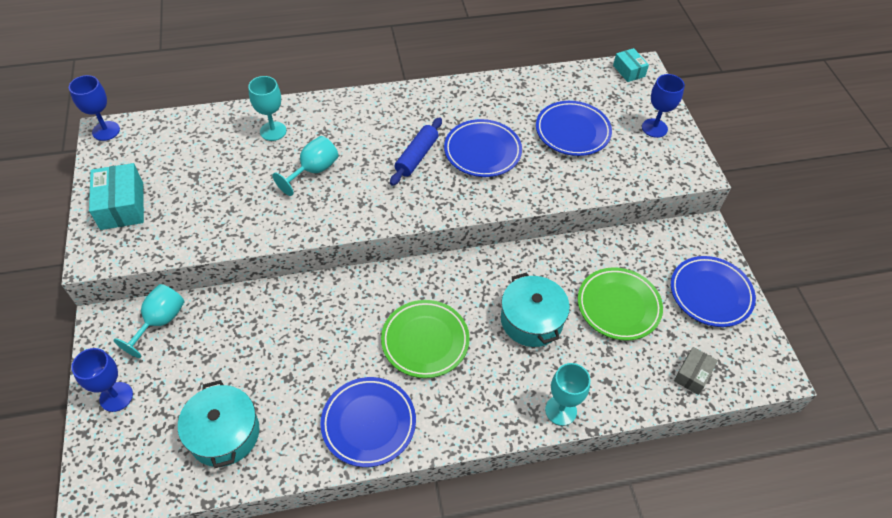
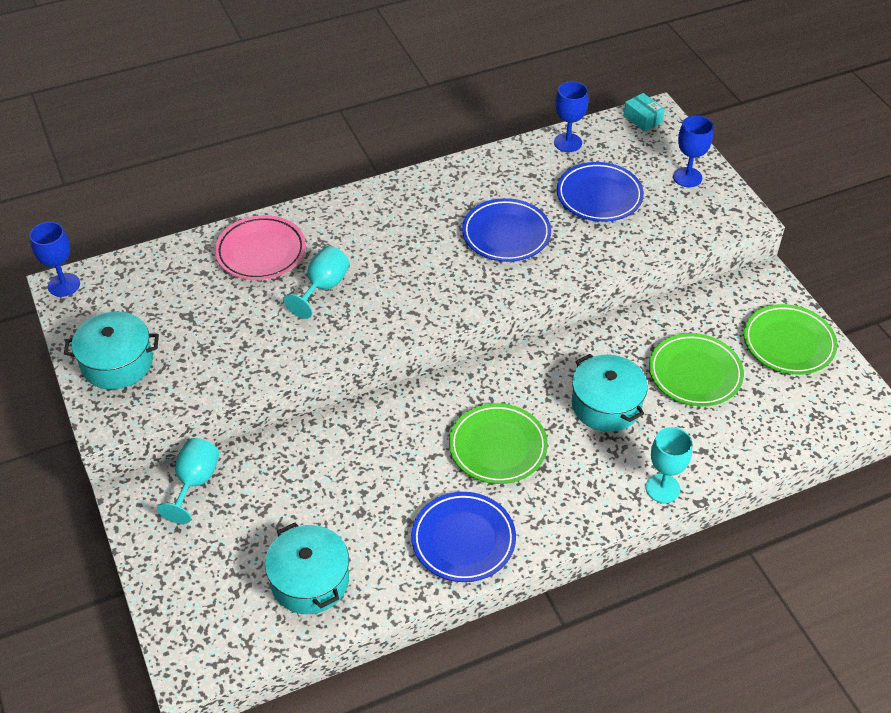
camera: 10 degrees left, 5 degrees down
blue goblet [71,348,133,412] -> blue goblet moved to [554,81,588,152]
turquoise box [89,163,144,230] -> turquoise pot [64,312,159,390]
turquoise goblet [248,76,287,141] -> pink plate [215,215,306,280]
blue rolling pin [390,117,442,186] -> none
blue plate [671,256,756,327] -> green plate [744,304,838,375]
grey box [674,347,718,395] -> none

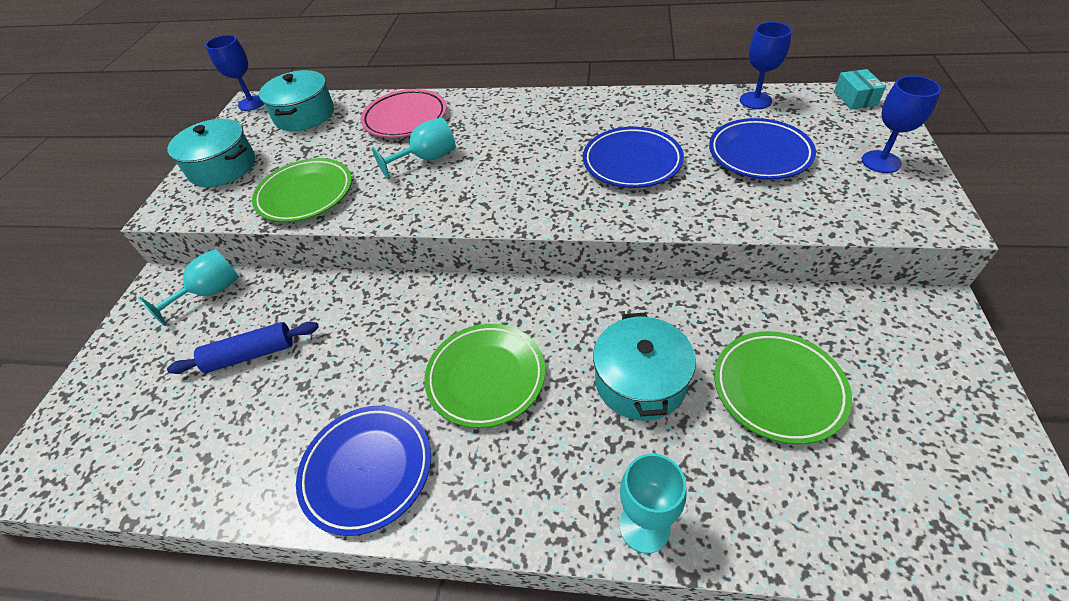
camera: 35 degrees right, 0 degrees up
turquoise pot [265,523,349,614] -> turquoise pot moved to [259,70,334,131]
green plate [744,304,838,375] -> green plate moved to [252,158,352,222]
none -> blue rolling pin [167,322,319,374]

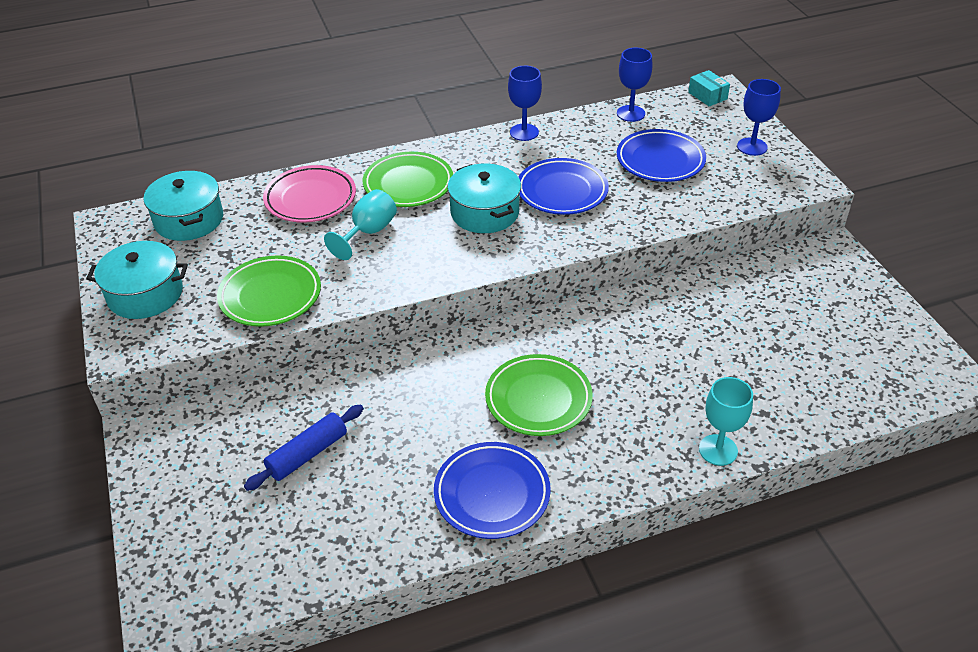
camera: 30 degrees left, 5 degrees down
turquoise goblet [138,249,239,326] -> none
blue goblet [205,35,264,111] -> blue goblet moved to [508,66,542,141]
turquoise pot [593,312,696,421] -> turquoise pot moved to [447,164,521,233]
green plate [714,331,852,444] -> green plate moved to [363,152,453,207]

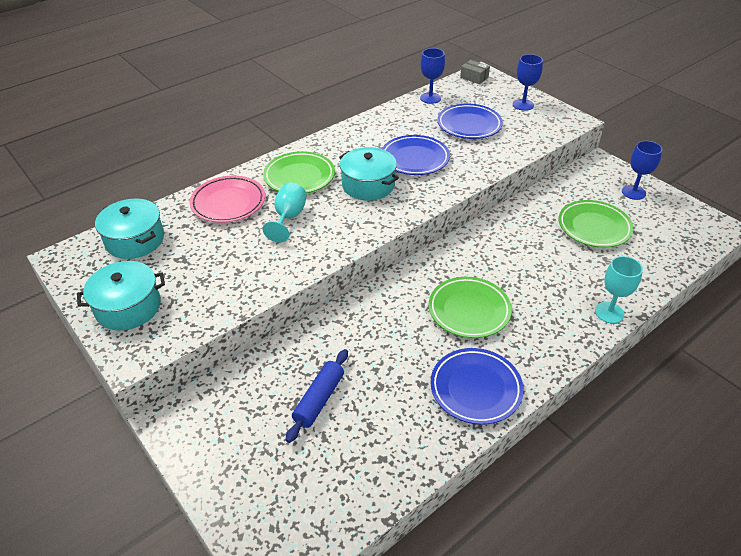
camera: 20 degrees left, 0 degrees up
green plate [217,256,321,327] -> green plate moved to [558,200,634,248]
blue goblet [508,66,542,141] -> blue goblet moved to [622,141,663,200]
turquoise box [688,70,730,107] -> grey box [460,60,490,84]

